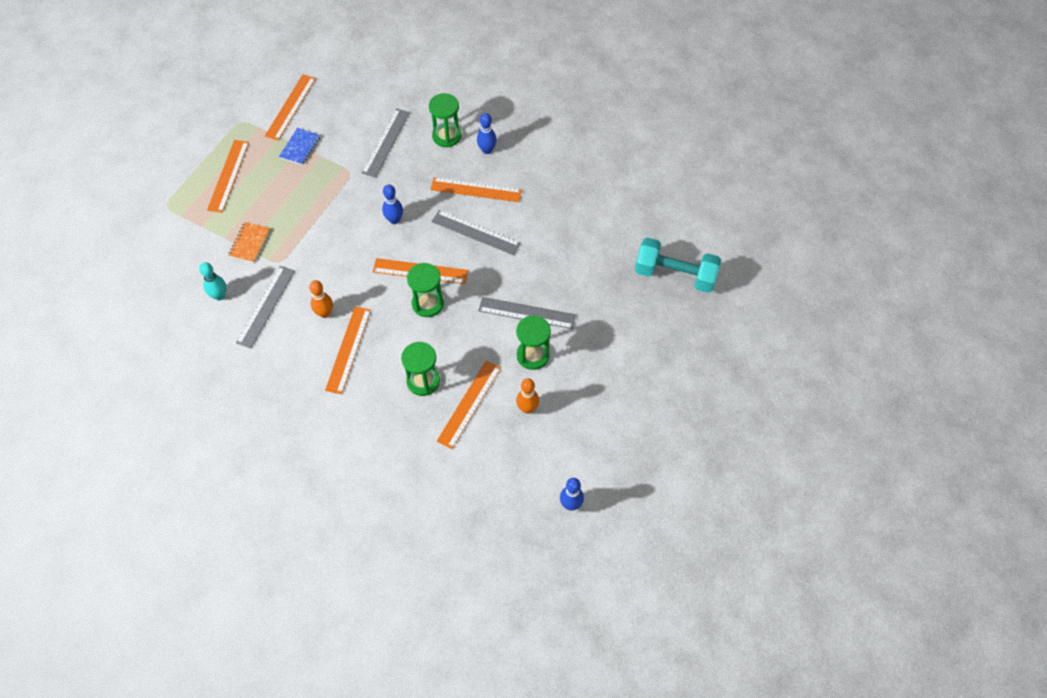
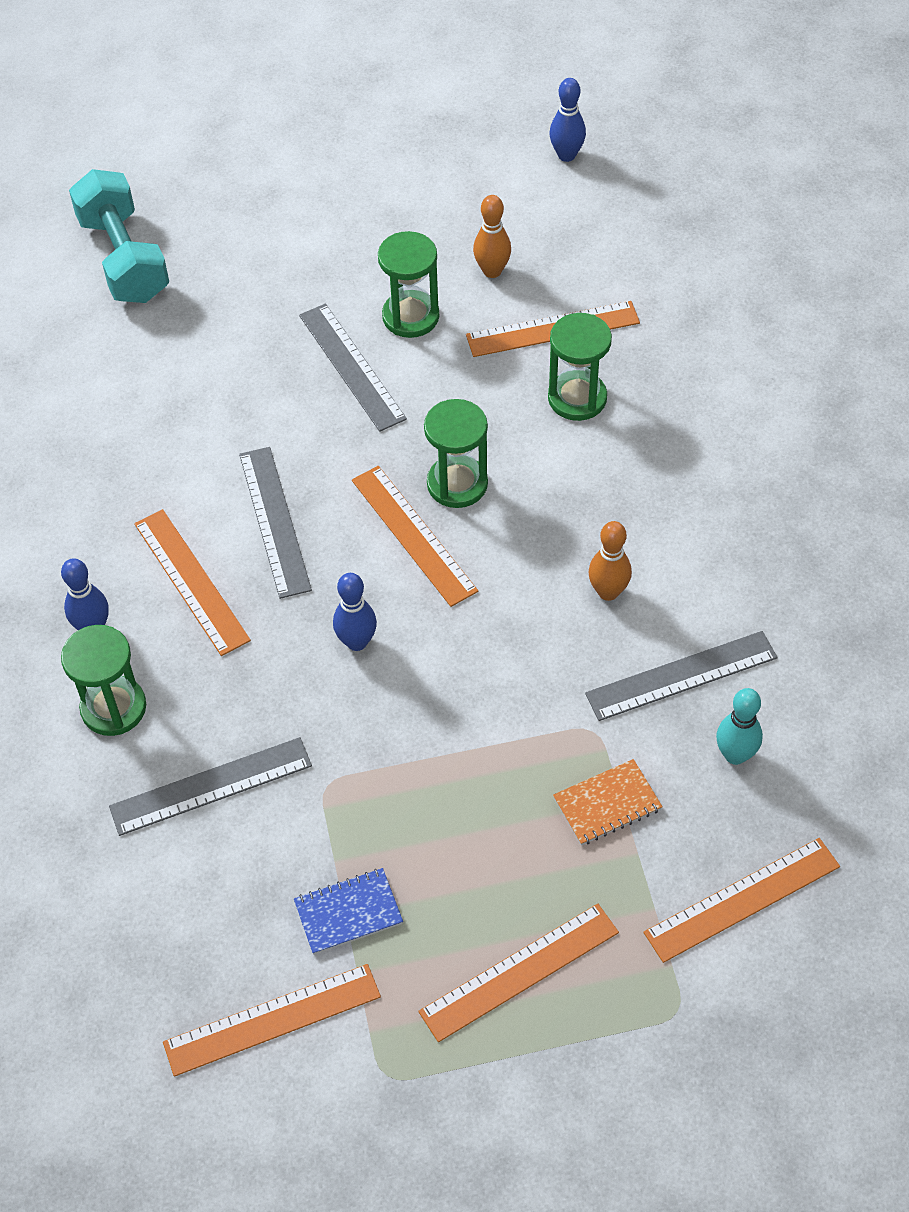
camera: 130 degrees left, 5 degrees down
orange ruler [325,306,371,394] -> orange ruler moved to [643,838,840,963]

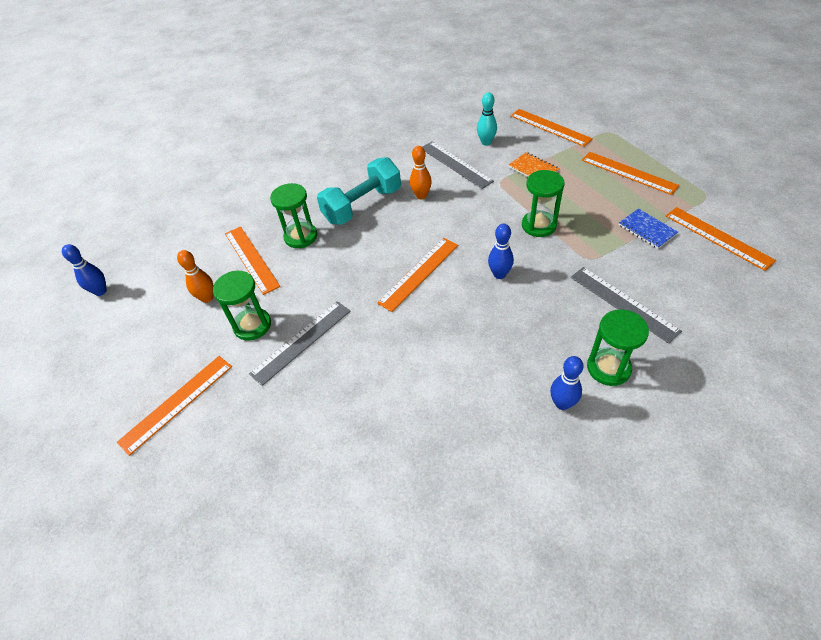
camera: 105 degrees left, 5 degrees down
turquoise dumbbell [69,169,169,303] -> turquoise dumbbell moved to [317,157,401,225]
orange ruler [134,509,251,656] -> orange ruler moved to [117,356,232,456]
grey ruler [239,447,312,599] -> none
green hourglass [424,399,488,508] -> green hourglass moved to [522,170,565,237]

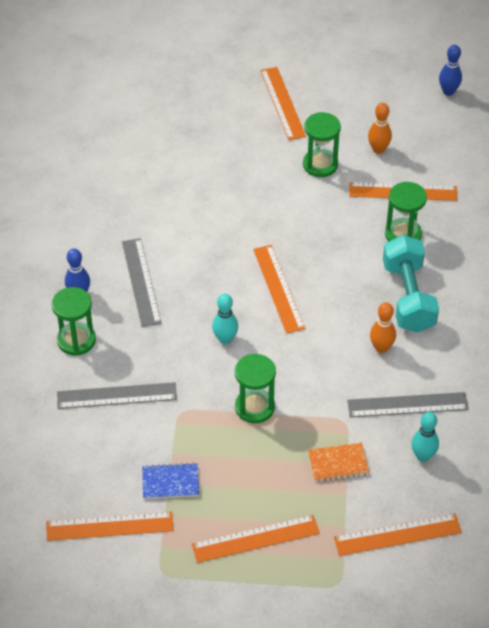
camera: 120 degrees right, 0 degrees up
grey ruler [249,301,350,386] -> grey ruler moved to [122,238,161,327]
blue bowling pin [488,224,514,279] -> turquoise bowling pin [212,293,238,344]

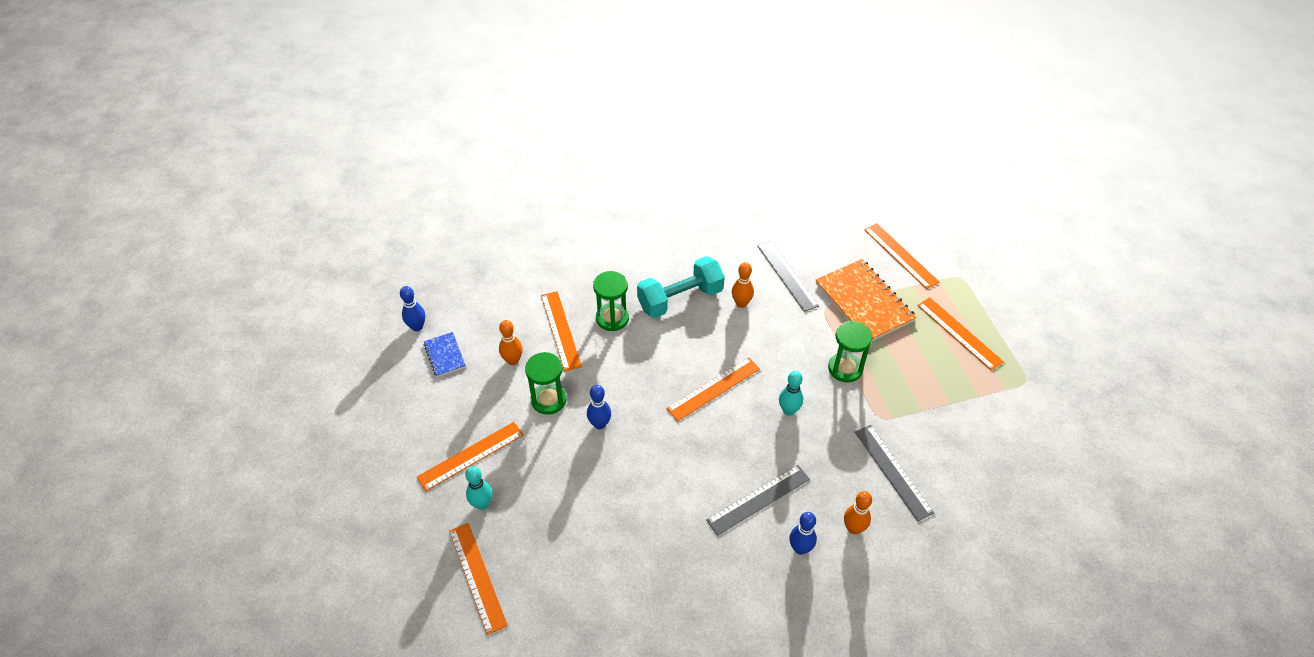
camera: 110 degrees left, 0 degrees up
orange ruler [46,511,174,541] -> orange ruler moved to [449,523,508,635]
green hourglass [52,287,96,356] -> orange bowling pin [844,491,872,534]
blue notebook [142,463,199,499] -> blue notebook moved to [424,332,466,377]
orange notebook [308,443,369,482] -> orange notebook [816,259,916,341], size x2.01
turquoise bowling pin [411,412,439,462] -> turquoise bowling pin moved to [465,466,493,510]
none -> blue bowling pin [587,385,611,429]

